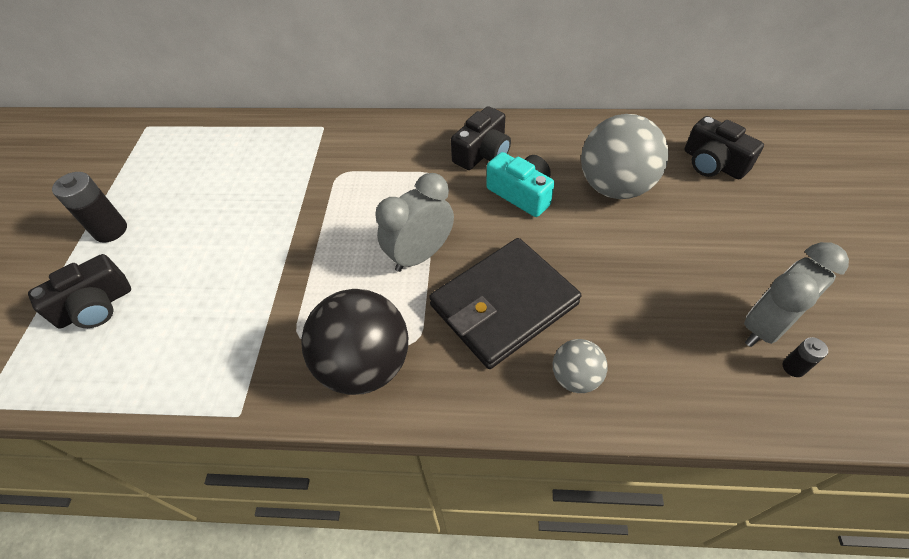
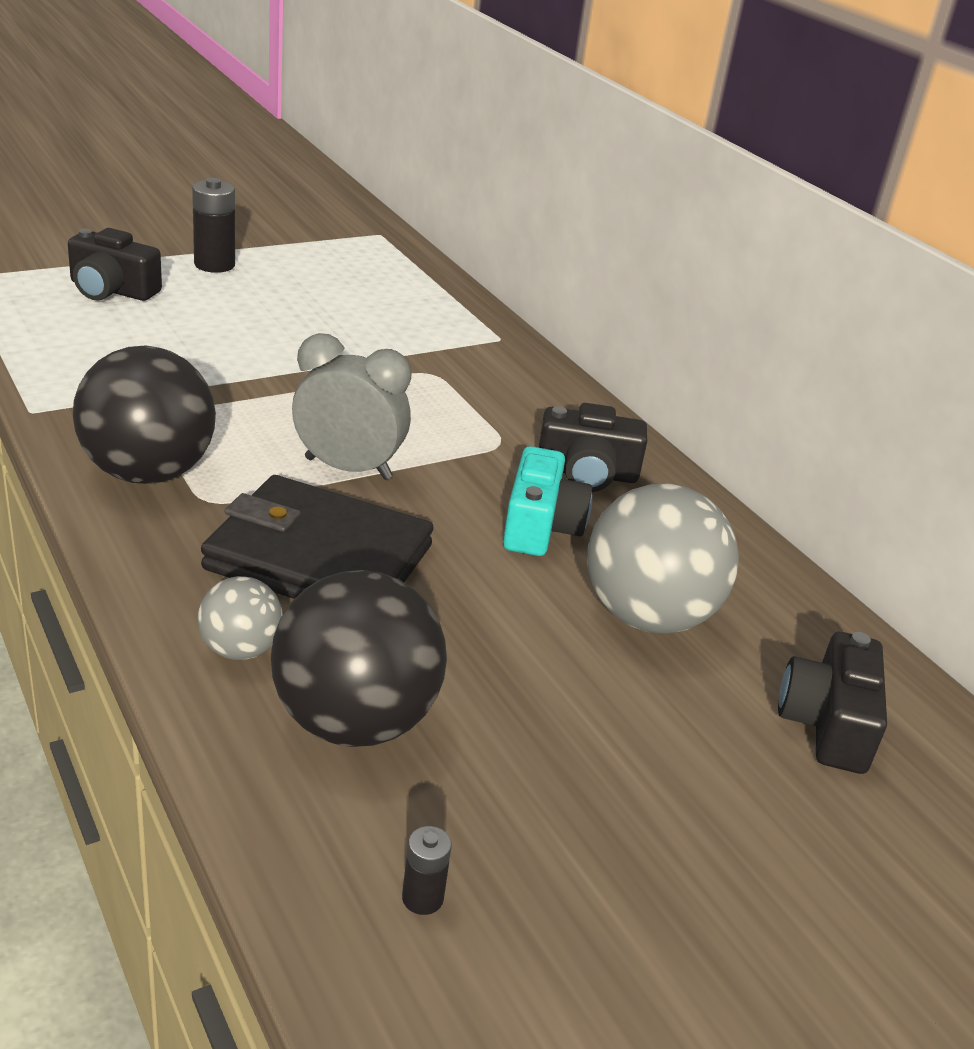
camera: 50 degrees right, 20 degrees down
grey clock [744,242,849,347] -> none
none -> black ball [271,570,447,747]

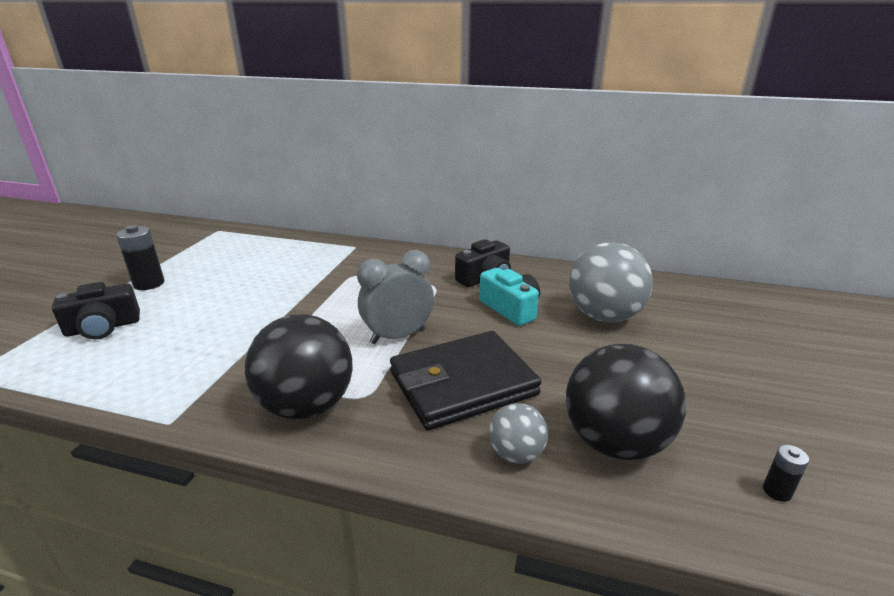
camera: 40 degrees left, 5 degrees down
black camera [778,632,887,774] -> none

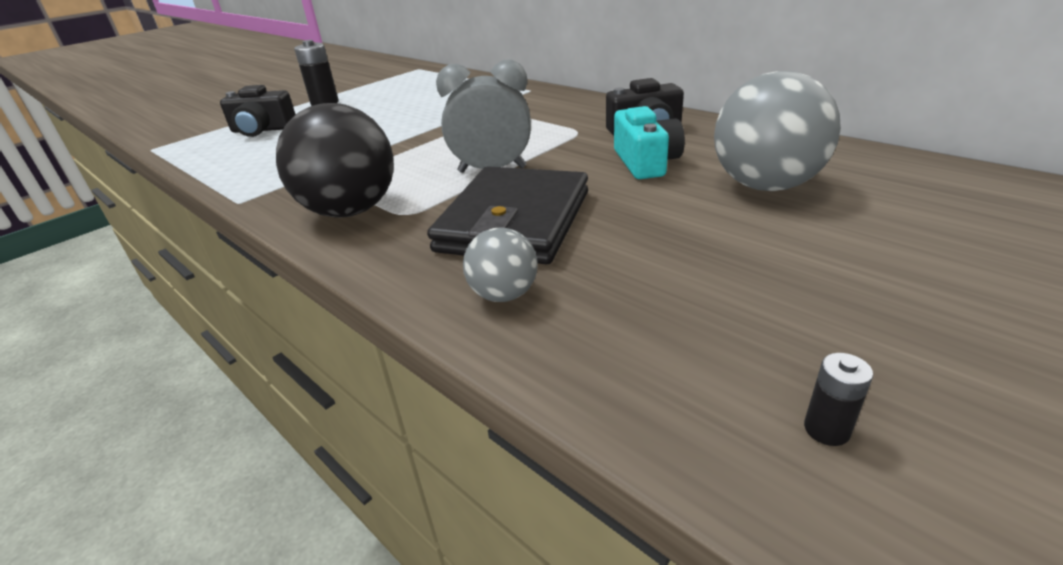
camera: 30 degrees right, 5 degrees up
black wallet [390,331,542,430] -> black wallet turned 75 degrees counterclockwise [427,166,588,264]
black ball [566,344,686,460] -> none

